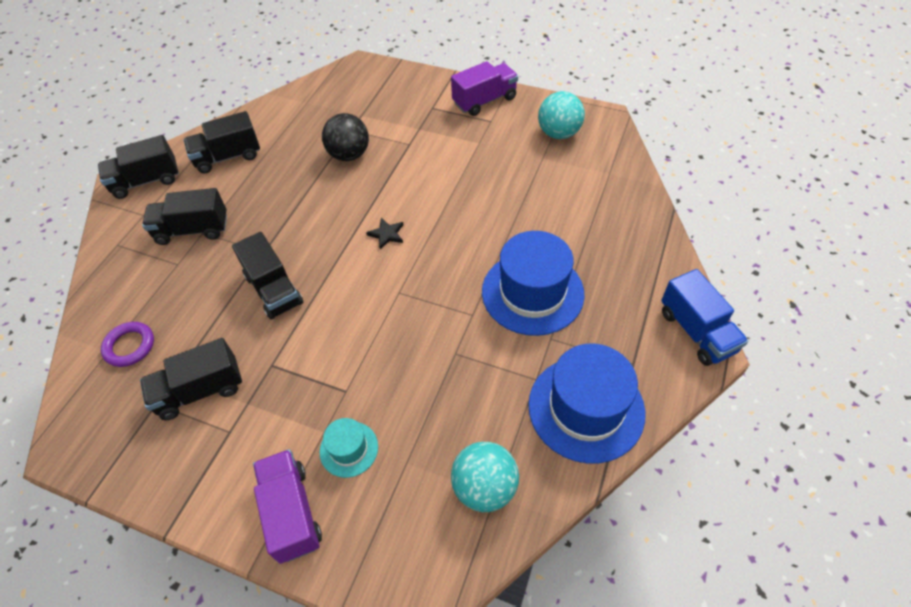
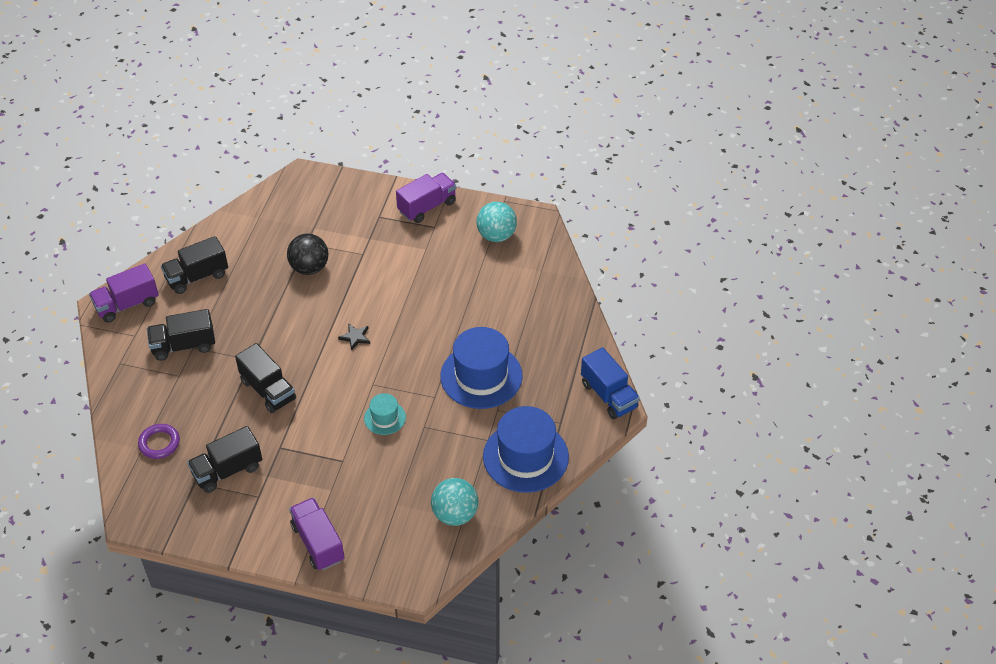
camera: 10 degrees left, 5 degrees down
black truck [98,135,179,199] -> purple truck [89,263,159,323]
turquoise hat [320,418,378,478] -> turquoise hat moved to [364,393,406,435]

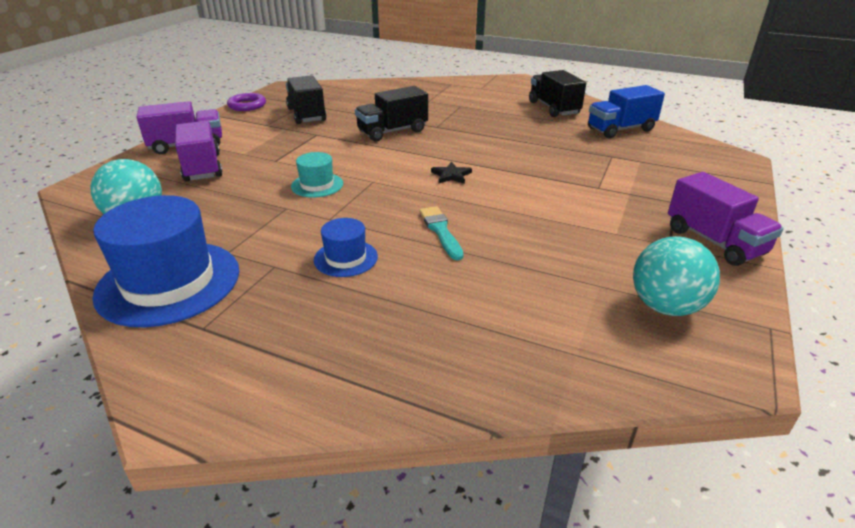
camera: 100 degrees right, 15 degrees down
purple truck [89,263,159,323] -> purple truck moved to [175,121,223,182]
purple ring [138,424,180,459] -> purple ring moved to [227,93,266,111]
black truck [147,309,215,361] -> none
black ball [287,234,328,275] -> none
blue hat [440,327,523,409] -> blue hat [314,218,378,277], size x0.50
blue truck [581,348,640,419] -> blue truck moved to [588,85,665,138]
none -> turquoise brush [419,206,463,260]

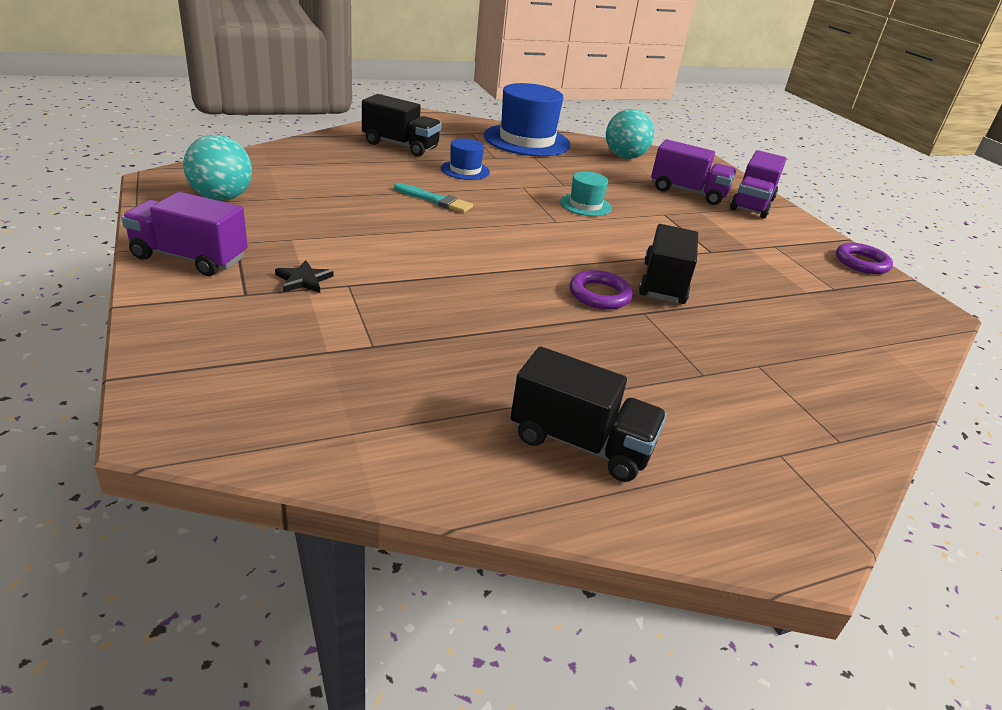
camera: 130 degrees right, 0 degrees up
black truck [286,75,327,124] -> black truck moved to [362,94,442,157]
black star [431,162,472,184] -> black star moved to [275,260,334,293]
blue truck [588,85,665,138] -> none
none -> purple ring [569,270,633,310]

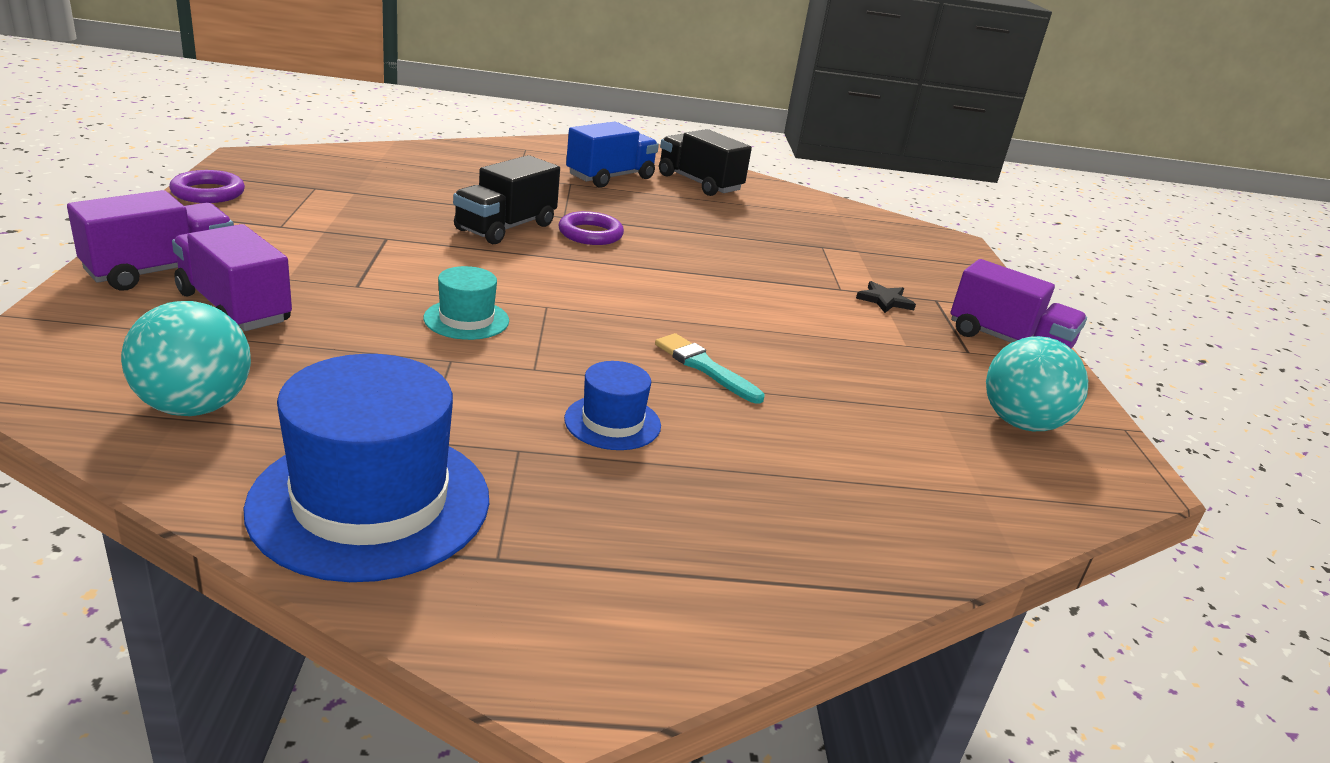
camera: 160 degrees left, 5 degrees down
black truck [362,94,442,157] -> none
none -> blue truck [566,122,659,188]

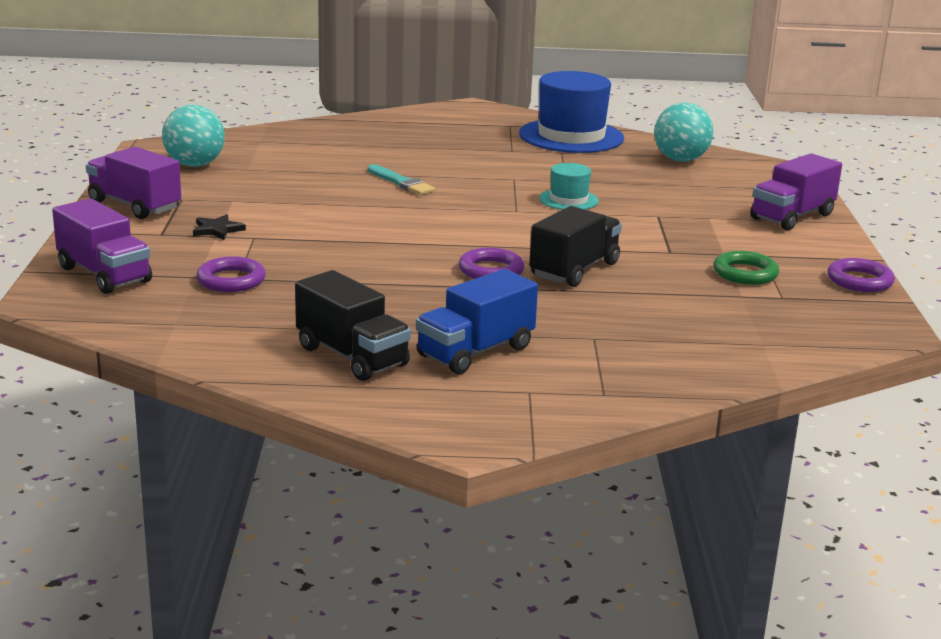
camera: 175 degrees left, 5 degrees down
purple truck [172,224,292,331] -> purple truck moved to [52,198,152,294]
blue hat [564,361,661,450] -> none
none -> purple ring [196,256,266,292]
none -> green ring [713,251,779,285]

